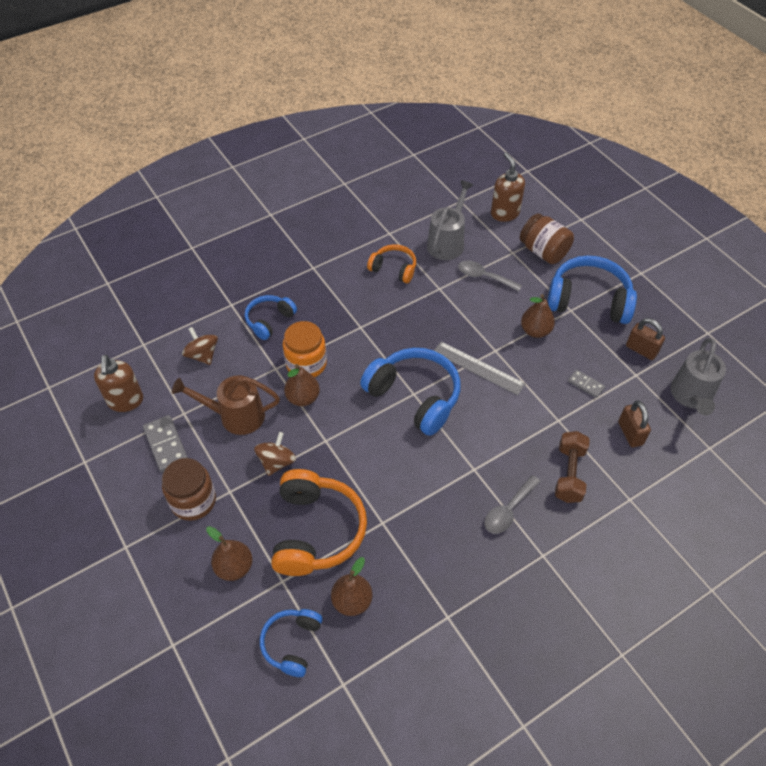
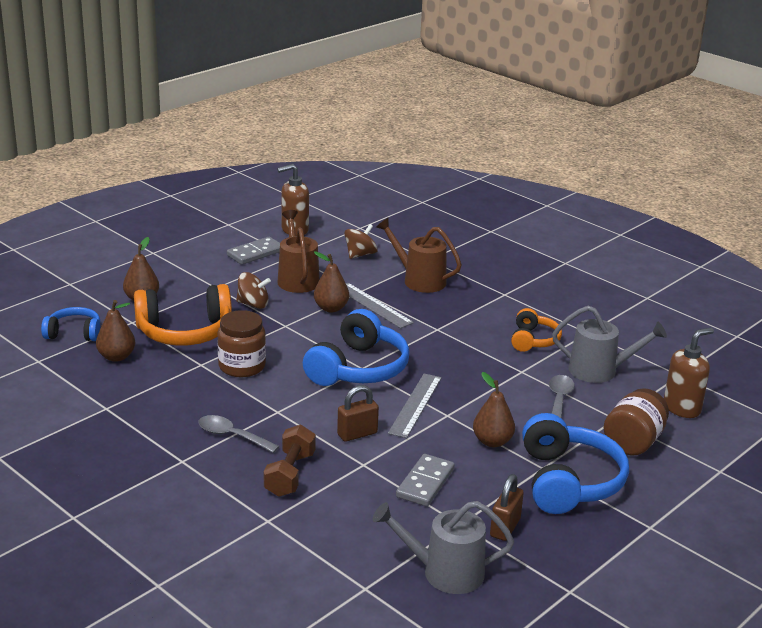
camera: 75 degrees right, 25 degrees down
brown jar [162,458,216,521] -> brown jar moved to [217,310,266,377]
blue headphones [245,295,297,340] -> brown watering can [376,218,462,293]
orange jar [283,321,327,377] -> grey ruler [346,283,414,328]
brown dumbbell [555,431,590,503] -> brown dumbbell turned 75 degrees counterclockwise [264,424,316,497]
grey domino [568,370,605,398] -> grey domino [396,454,455,506], size x1.65
brown padlock [618,401,651,447] -> brown padlock moved to [337,385,379,442]

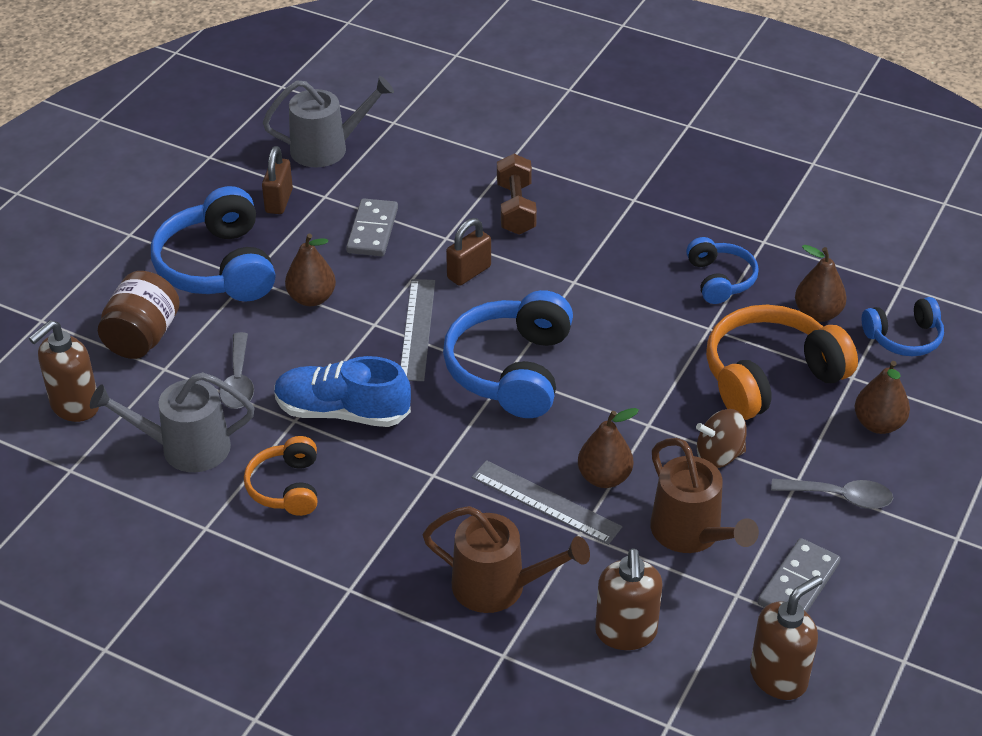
camera: 165 degrees right, 15 degrees up
grey spoon [198,415,280,453] -> grey spoon moved to [771,479,893,509]
brown jar [217,310,266,377] -> none
brown spinning top [344,224,378,259] -> brown soap dispenser [595,548,663,650]
none -> blue shoe [274,356,411,427]
none -> blue headphones [686,237,759,304]

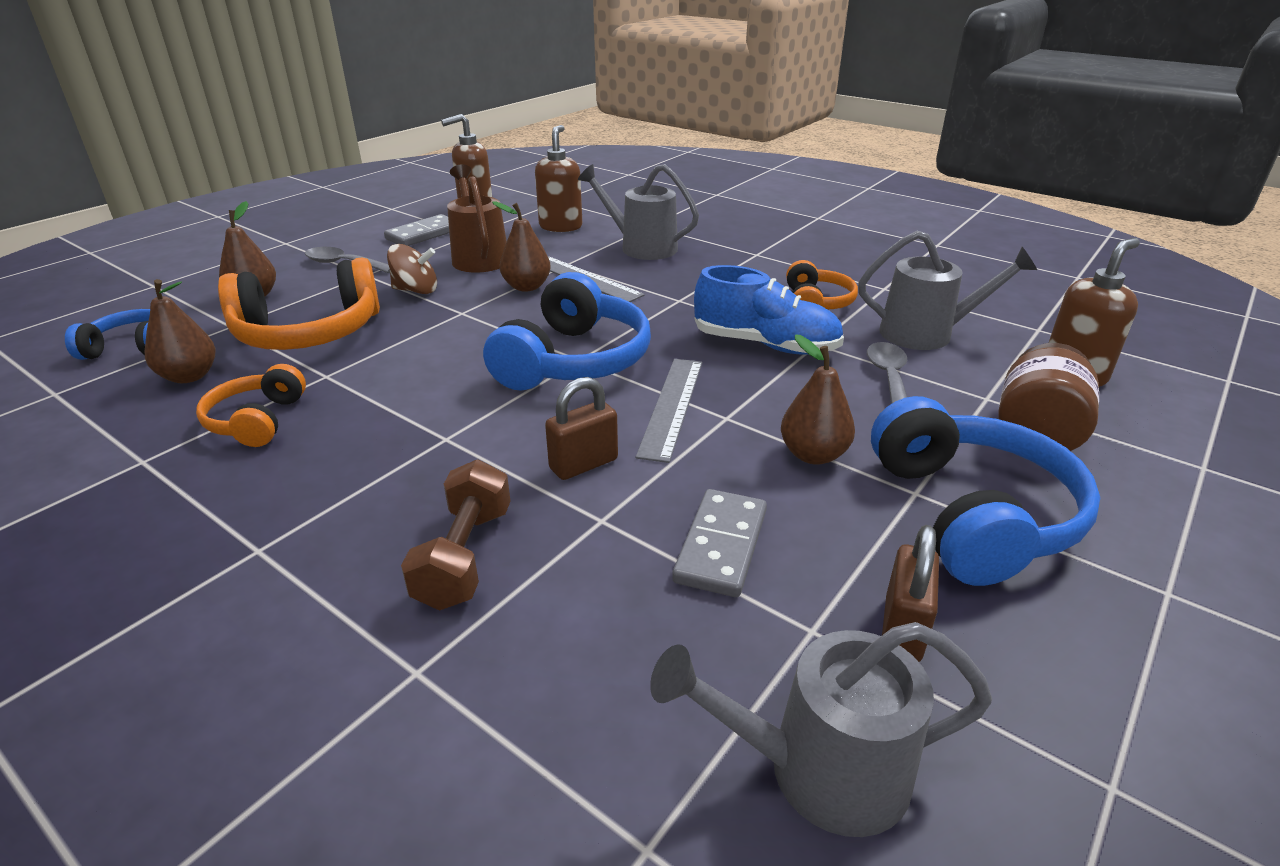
camera: 170 degrees left, 10 degrees down
brown watering can [422,506,590,613] -> grey watering can [578,164,699,260]
blue headphones [686,237,759,304] -> orange headphones [196,364,306,447]

